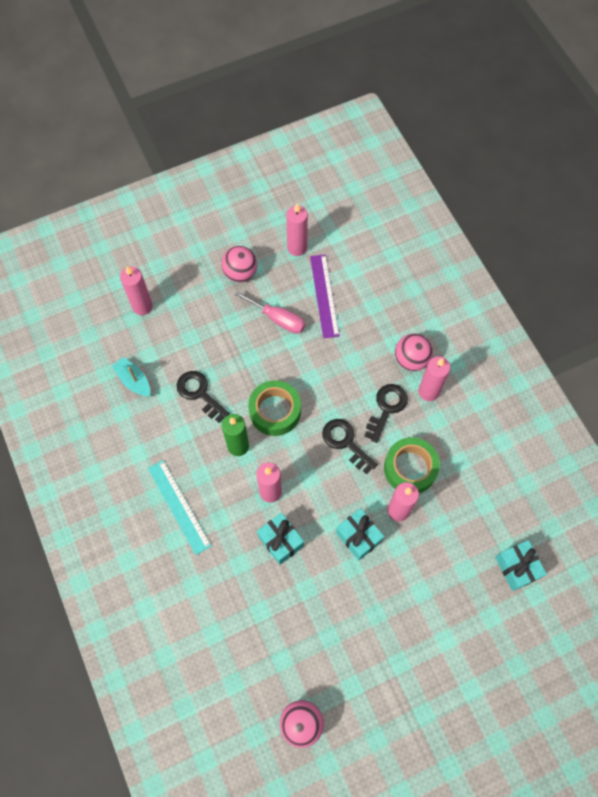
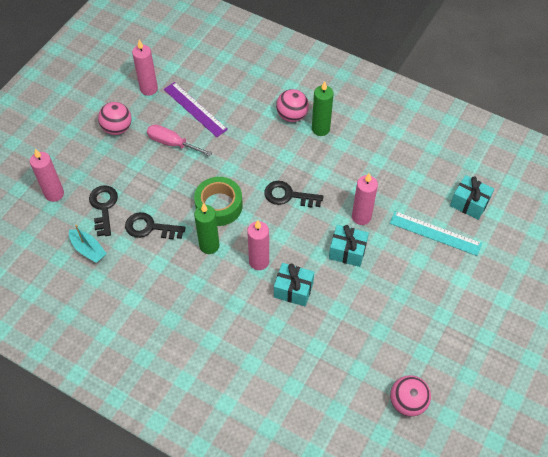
camera: 35 degrees left, 10 degrees down
turquoise boat [112,357,150,397] -> turquoise boat turned 150 degrees counterclockwise [69,224,107,263]
turquoise ruler [148,460,211,555] -> turquoise ruler moved to [390,211,482,256]
pink screwdriver [235,291,305,334] -> pink screwdriver turned 150 degrees counterclockwise [147,124,212,156]
black key [365,384,408,443] -> black key moved to [89,186,118,236]
green tape [384,437,440,493] -> none
pink candle [418,356,450,401] -> green candle [312,81,334,136]

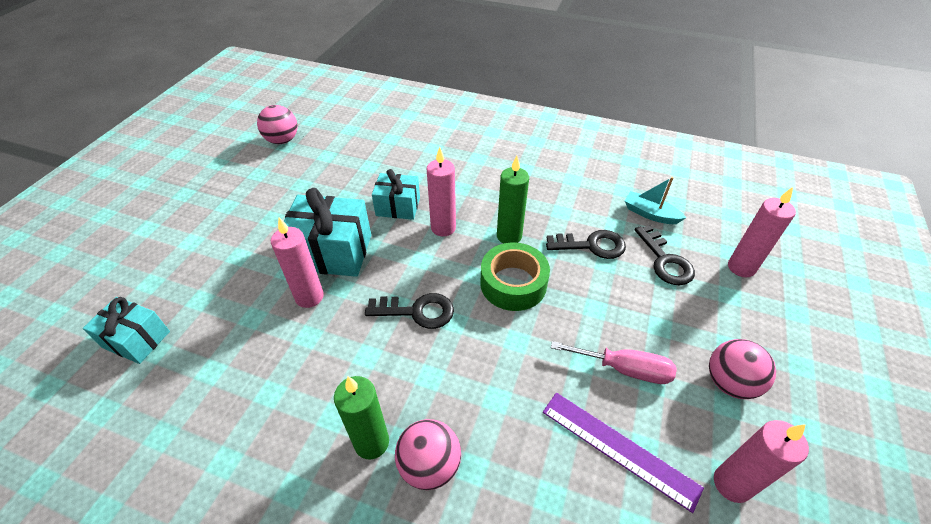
camera: 170 degrees right, 10 degrees down
turquoise gift [329,225,369,267] -> turquoise gift [284,188,371,277], size x1.60
turquoise ruler [390,211,482,256] -> none

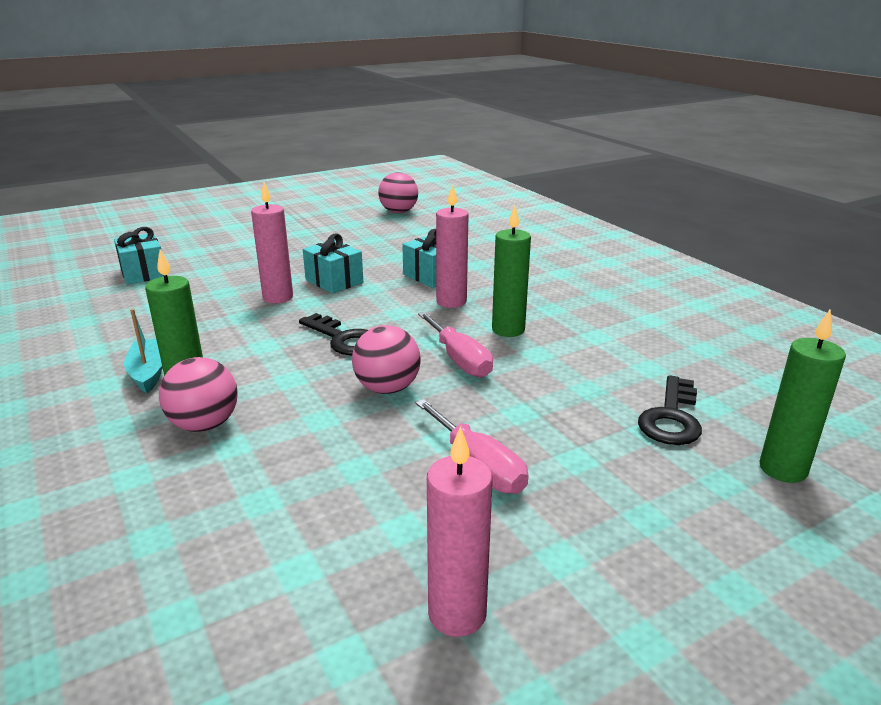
camera: 40 degrees right, 20 degrees down
turquoise gift [284,188,371,277] -> turquoise gift [303,233,363,294], size x0.62
green tape [480,242,550,311] -> pink screwdriver [418,312,493,378]
purple ruler [543,393,704,513] -> none
black key [546,230,626,259] -> none
turquoise boat [625,177,686,224] -> turquoise boat moved to [124,309,163,393]
pink ball [709,339,776,399] -> pink ball moved to [352,325,421,394]
pink candle [728,187,796,277] -> green candle [759,310,846,483]

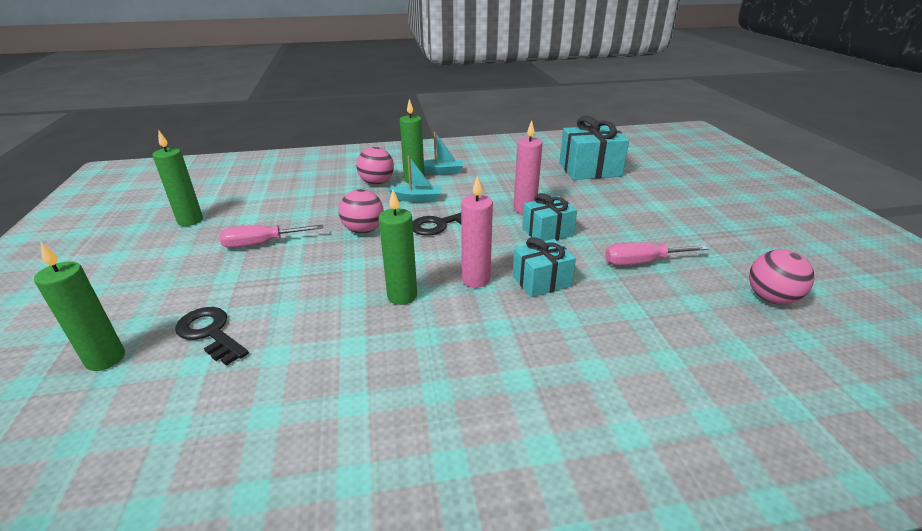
camera: 110 degrees right, 5 degrees up
turquoise gift [114,227,164,284] -> turquoise gift [560,116,629,180], size x1.60
pink screwdriver [418,312,493,378] -> pink screwdriver moved to [605,242,708,266]
pink candle [427,426,493,637] -> green candle [152,131,203,226]
none -> turquoise boat [388,156,442,202]

